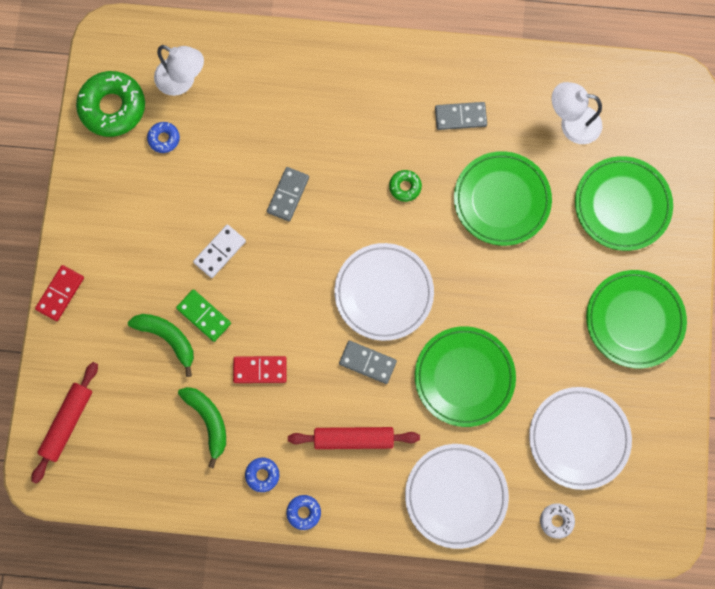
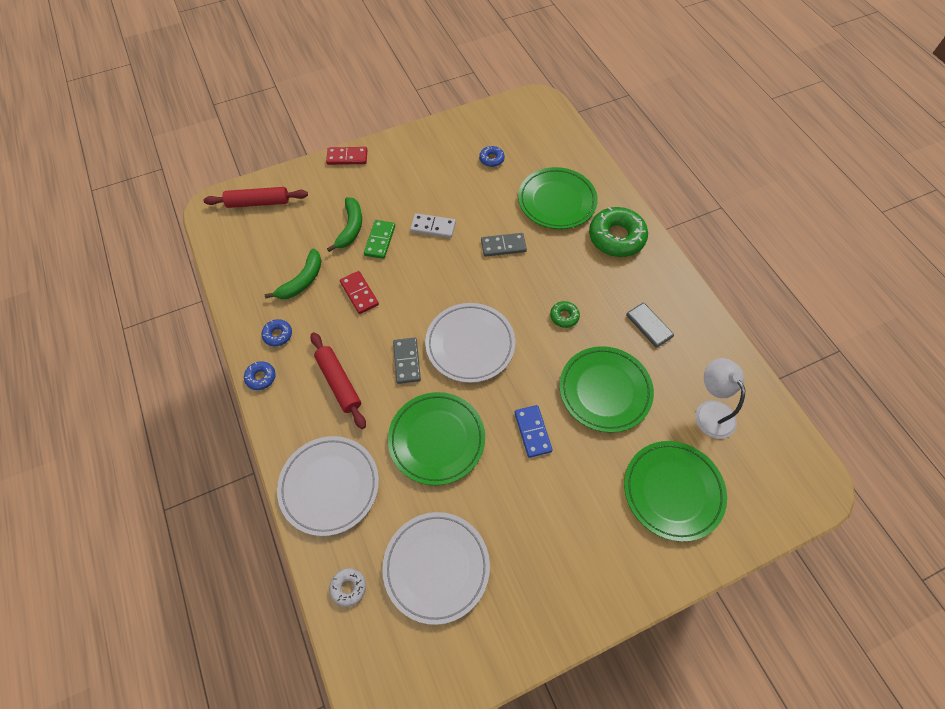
camera: 60 degrees right, 15 degrees down
green donut [76,71,145,137] -> green donut moved to [589,207,648,257]
white lamp [154,45,204,96] -> none
green plate [586,270,687,368] -> green plate moved to [518,167,598,229]
none -> blue domino [515,405,553,458]

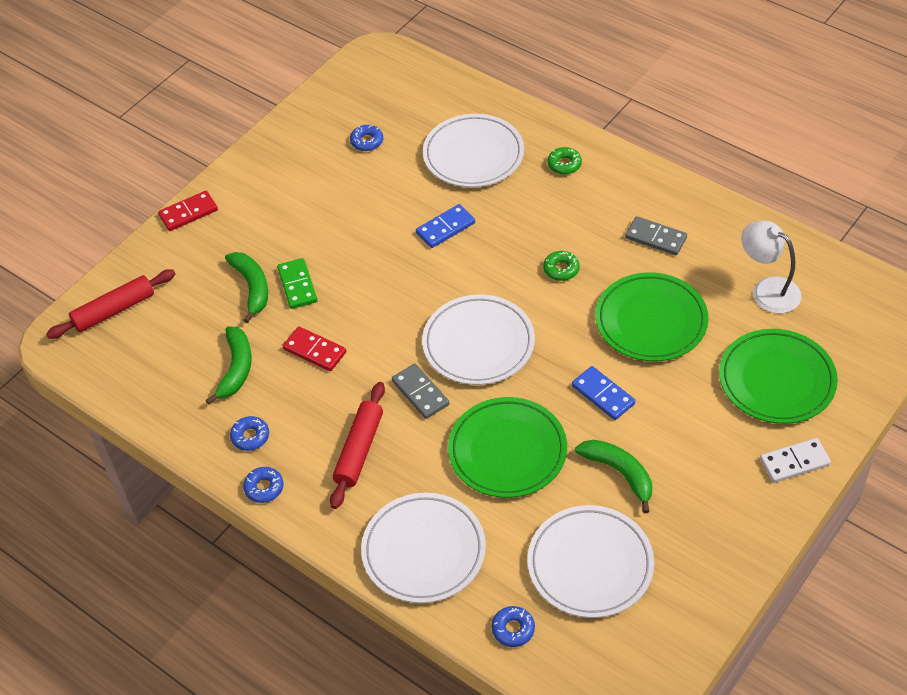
camera: 25 degrees left, 10 degrees down
red rolling pin [310,332,366,429] -> red rolling pin turned 75 degrees clockwise [330,382,385,509]
white donut [329,568,366,607] -> blue donut [491,606,535,647]
white domino [410,213,456,238] -> white domino moved to [760,438,831,483]
grey domino [481,233,527,257] -> blue domino [416,204,475,248]
green plate [518,167,598,229] -> white plate [423,114,524,187]
green donut [589,207,648,257] -> green donut [547,147,582,174], size x0.47
none -> green banana [575,440,652,513]

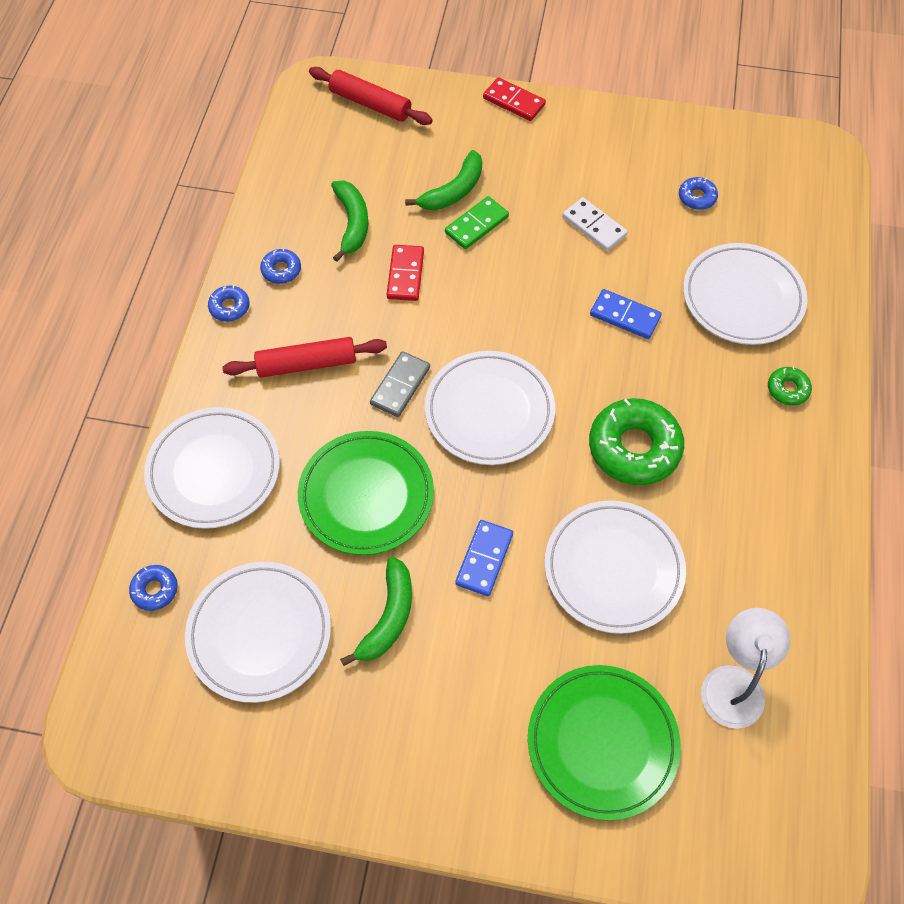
camera: 60 degrees right, 10 degrees up
green banana [206,326,252,404] -> green banana turned 75 degrees counterclockwise [331,180,368,262]
green donut [543,251,580,281] -> green donut [589,398,684,485], size x2.11
green plate [595,272,709,361] -> white plate [545,500,686,634]
grey domino [625,216,687,255] -> none
white domino [760,438,831,483] -> white domino moved to [562,197,628,251]

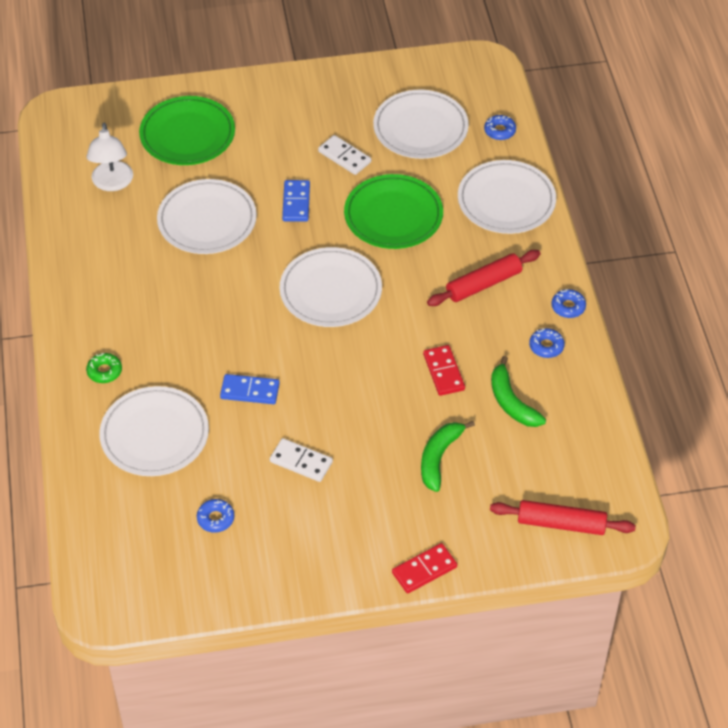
camera: 160 degrees right, 10 degrees down
green banana [340,557,412,666] -> white domino [318,135,371,175]
grey domino [370,351,430,417] -> none
green domino [445,196,509,249] -> none
red domino [483,77,546,121] -> red domino turned 45 degrees counterclockwise [392,543,457,594]
green donut [589,398,684,485] -> none

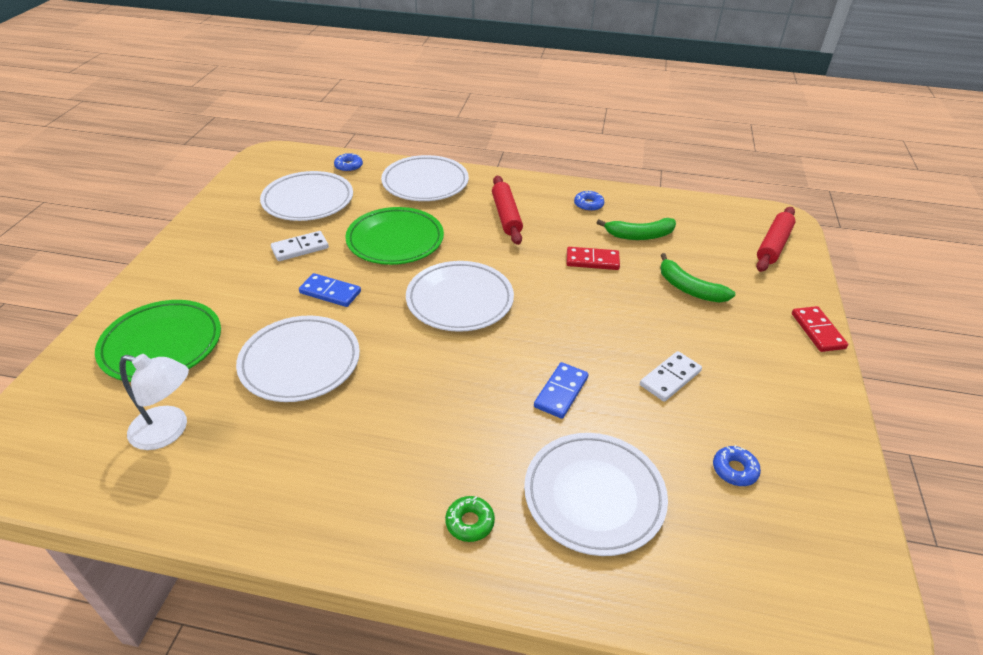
camera: 70 degrees left, 10 degrees down
blue donut [552,289,586,318] -> none

